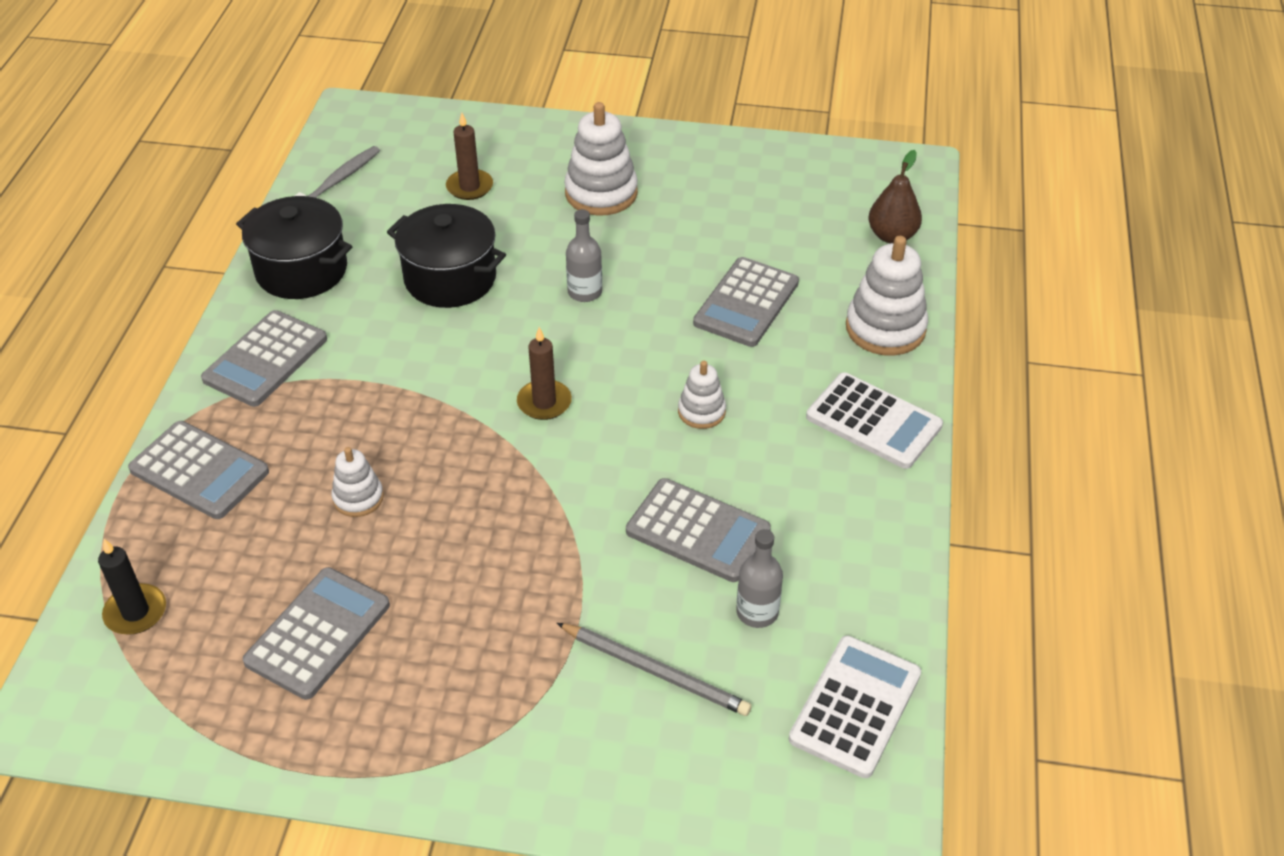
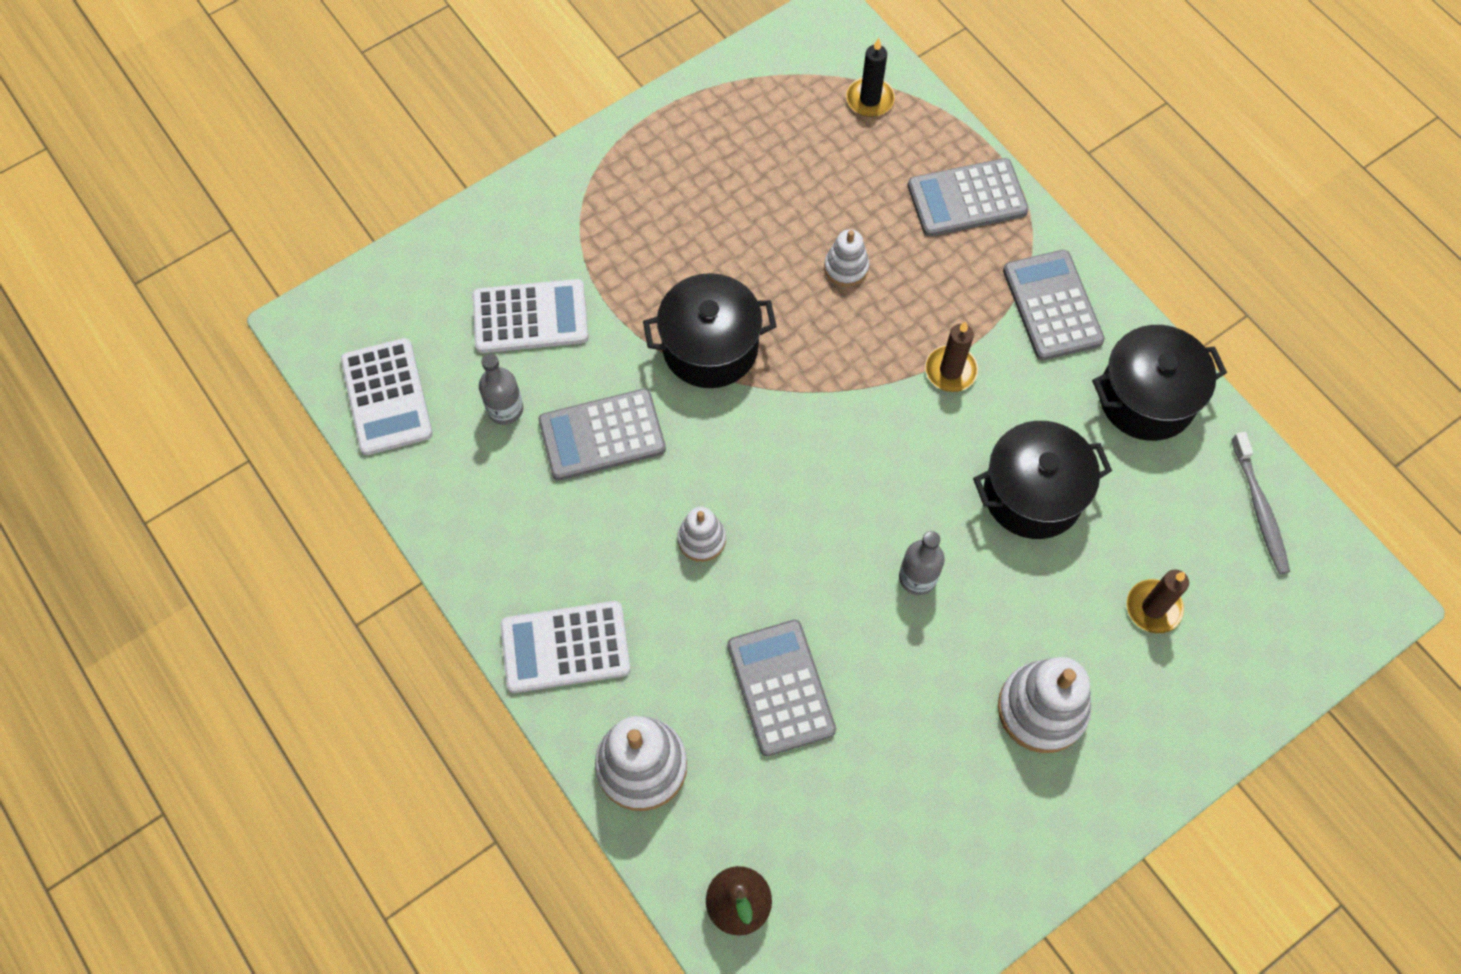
camera: 135 degrees right, 20 degrees up
grey calculator [243,567,390,700] -> none
brown candle [517,327,572,420] -> brown candle moved to [925,321,978,392]
grey pencil [557,623,752,716] -> white calculator [472,279,588,353]
none -> black pot [643,273,777,388]

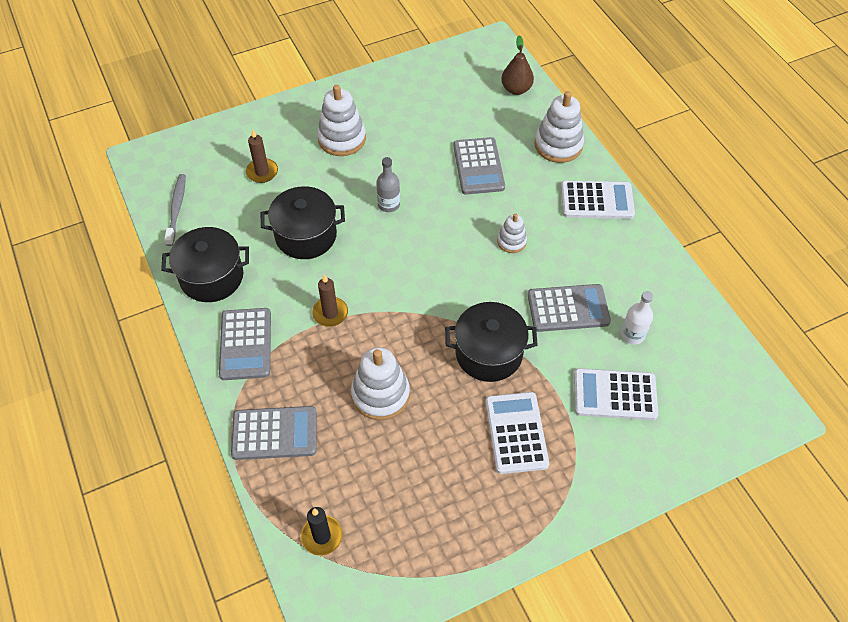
camera: 170 degrees left, 10 degrees down
white calculator [341,338,433,455] -> white calculator moved to [485,392,549,474]
grey bottle [479,354,523,425] -> white bottle [621,291,653,344]
white stacking toy [824,229,869,287] -> white stacking toy [351,347,410,420], size x1.77

